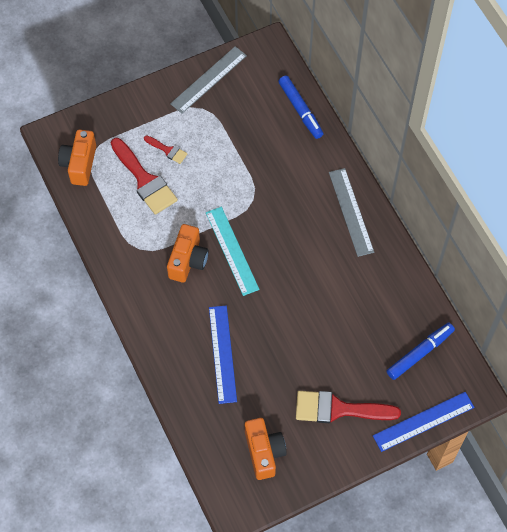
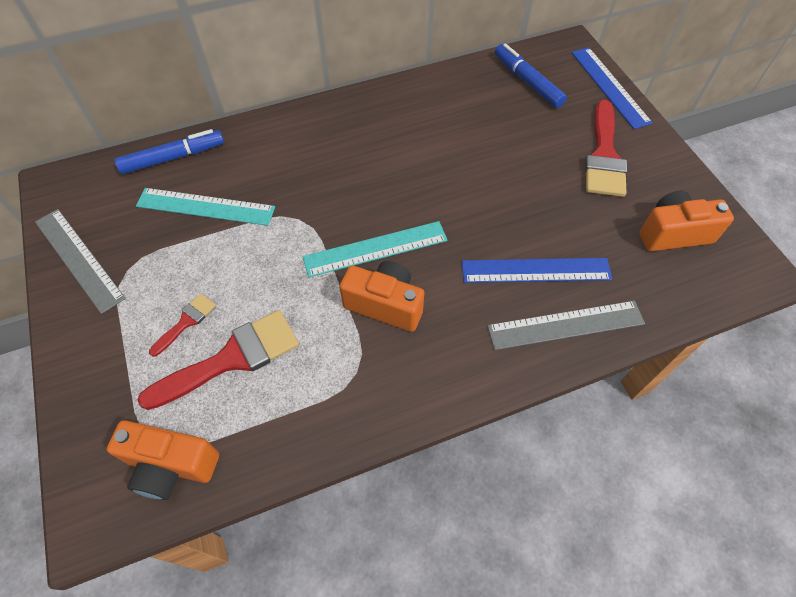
camera: 85 degrees left, 5 degrees down
grey ruler [329,168,374,257] -> grey ruler moved to [487,301,645,350]
none -> turquoise ruler [136,188,275,226]

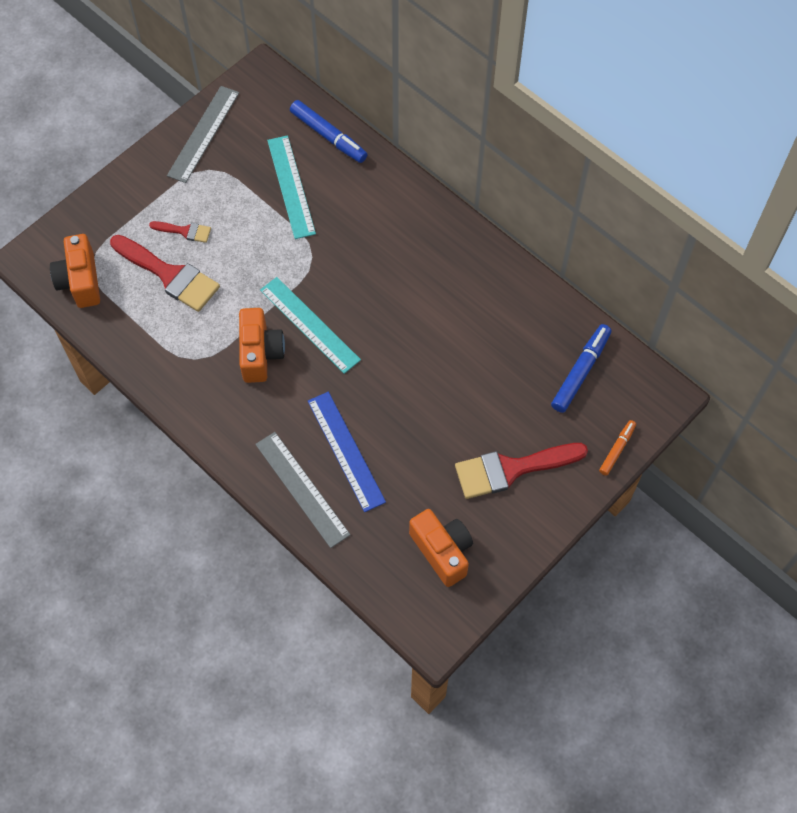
camera: 65 degrees right, 5 degrees up
blue ruler [572,48,653,129] -> orange marker [599,420,636,476]

